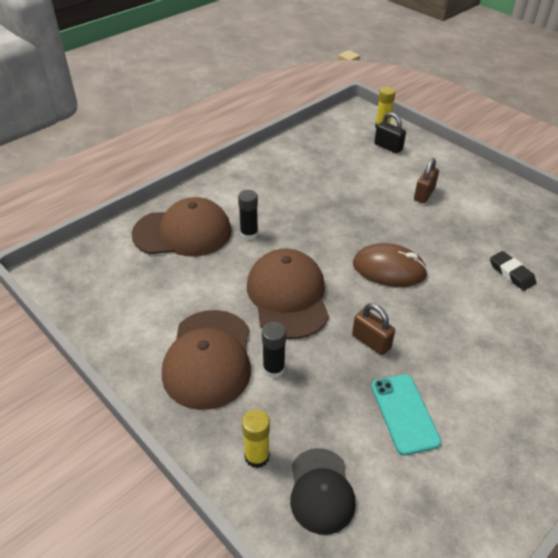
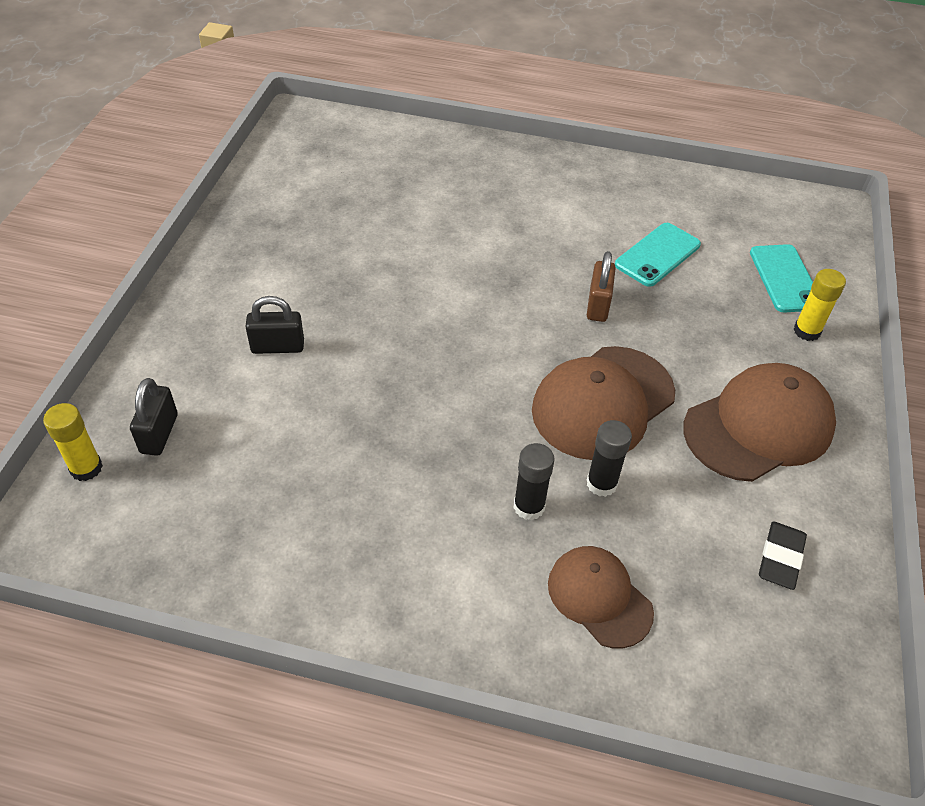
camera: 125 degrees left, 5 degrees up
brown cap [132,197,231,256] -> brown cap [548,546,654,648], size x0.62
black glue stick [262,322,286,378] -> black glue stick moved to [587,420,632,497]
black cap [290,448,356,535] -> turquoise phone [750,244,813,312]
brown mouse [353,243,428,287] -> none
brown padlock [414,158,439,203] -> black padlock [245,296,304,354]
black eraser [490,251,536,291] -> black eraser moved to [759,521,807,590]

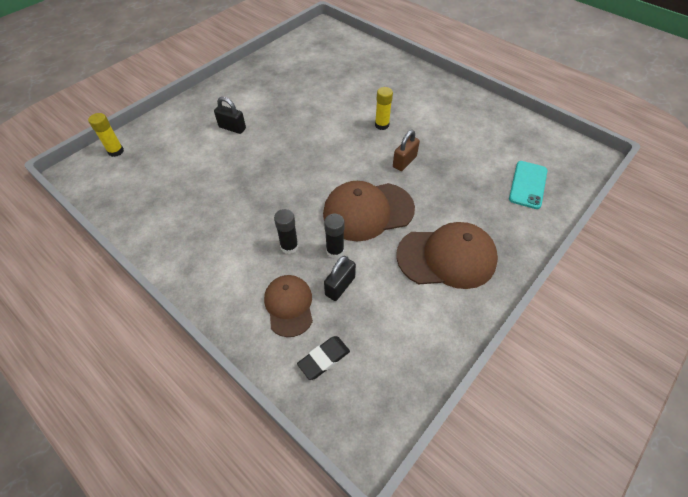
camera: 30 degrees right, 5 degrees up
black padlock [130,378,178,456] -> black padlock moved to [324,256,356,301]
turquoise phone [615,223,701,287] -> none
black eraser [759,521,807,590] -> black eraser moved to [297,336,350,380]
yellow glue stick [793,269,846,341] -> yellow glue stick moved to [375,87,393,130]

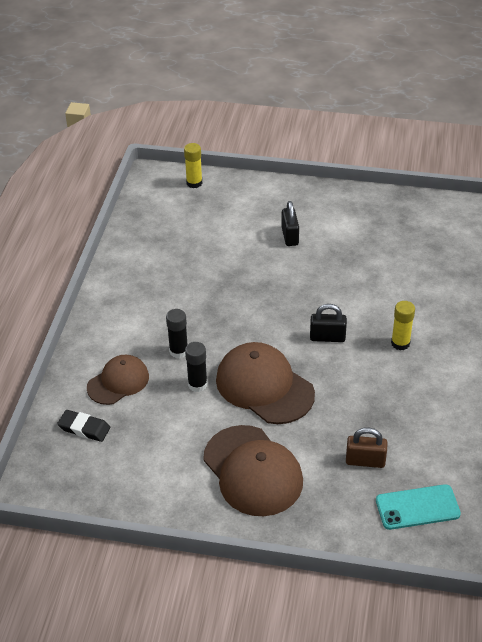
camera: 60 degrees right, 10 degrees down
black padlock [324,256,356,301] -> black padlock moved to [310,304,347,342]
brown padlock [393,130,420,171] -> brown padlock moved to [346,427,388,468]

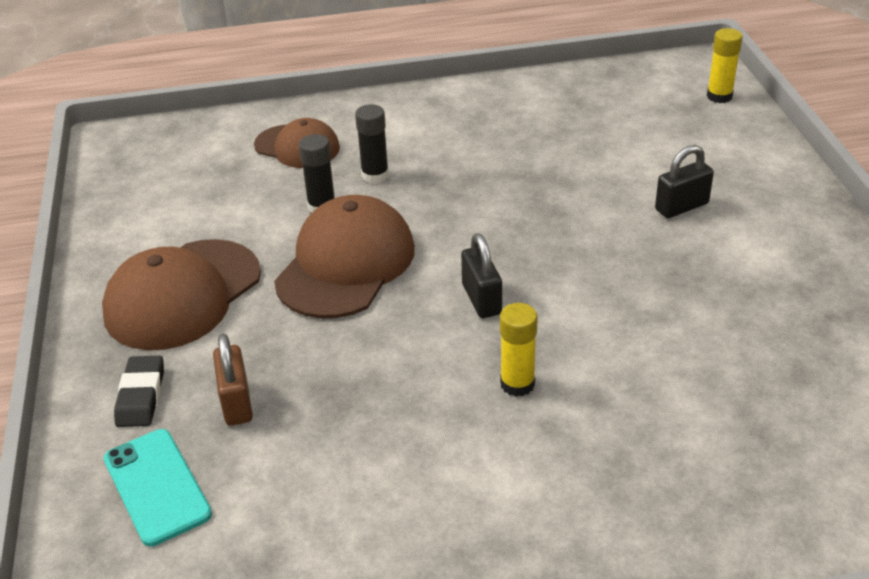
camera: 70 degrees right, 5 degrees down
black eraser [57,410,110,442] -> black eraser moved to [114,356,164,427]

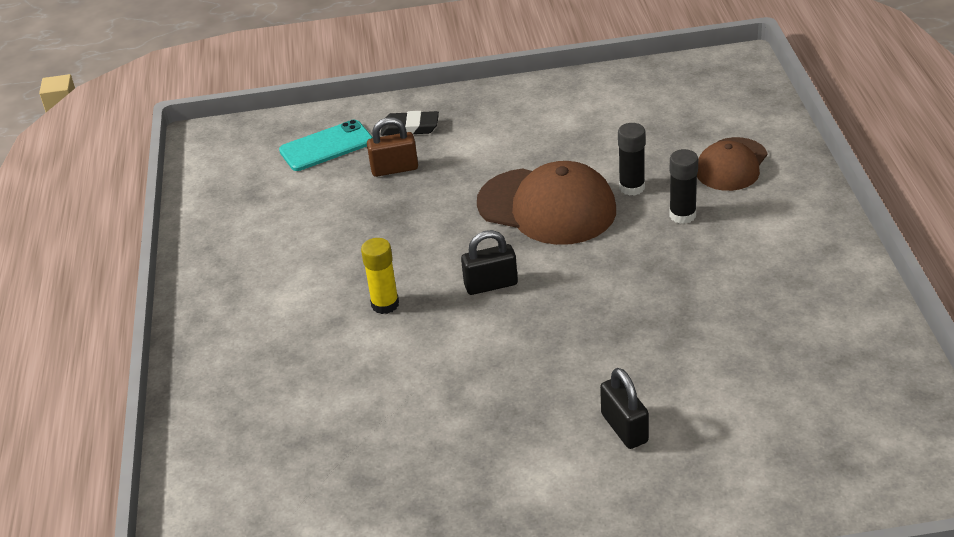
camera: 95 degrees right, 0 degrees up
brown cap [102,239,261,350] -> none
yellow glue stick [707,28,743,103] -> none

